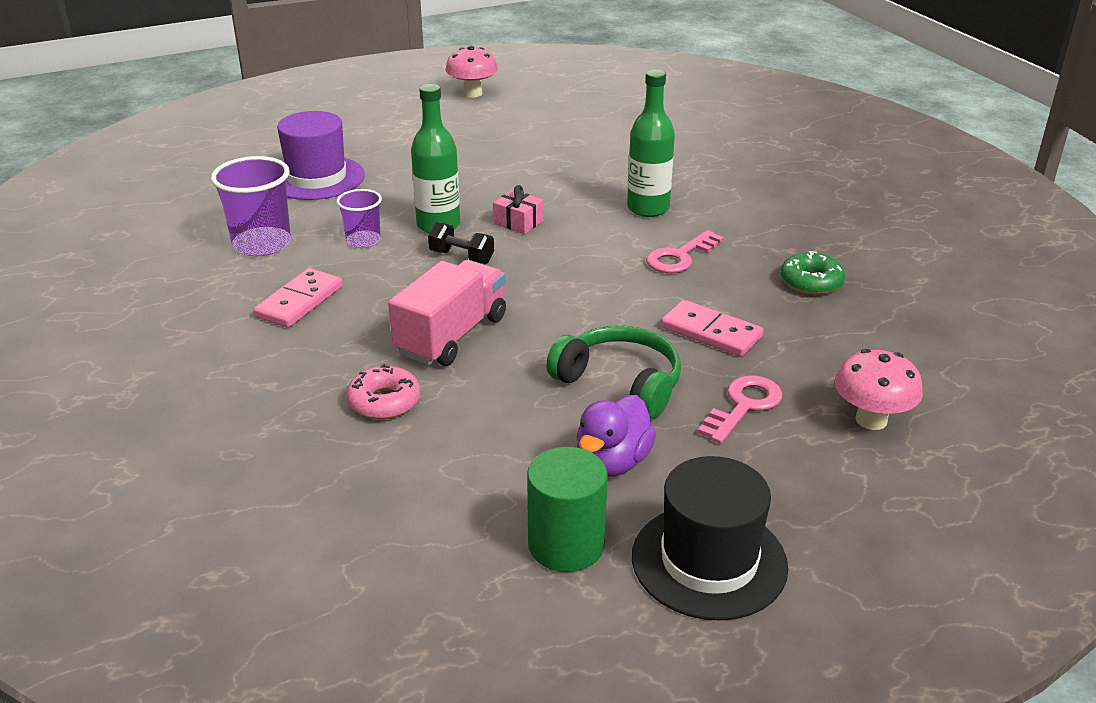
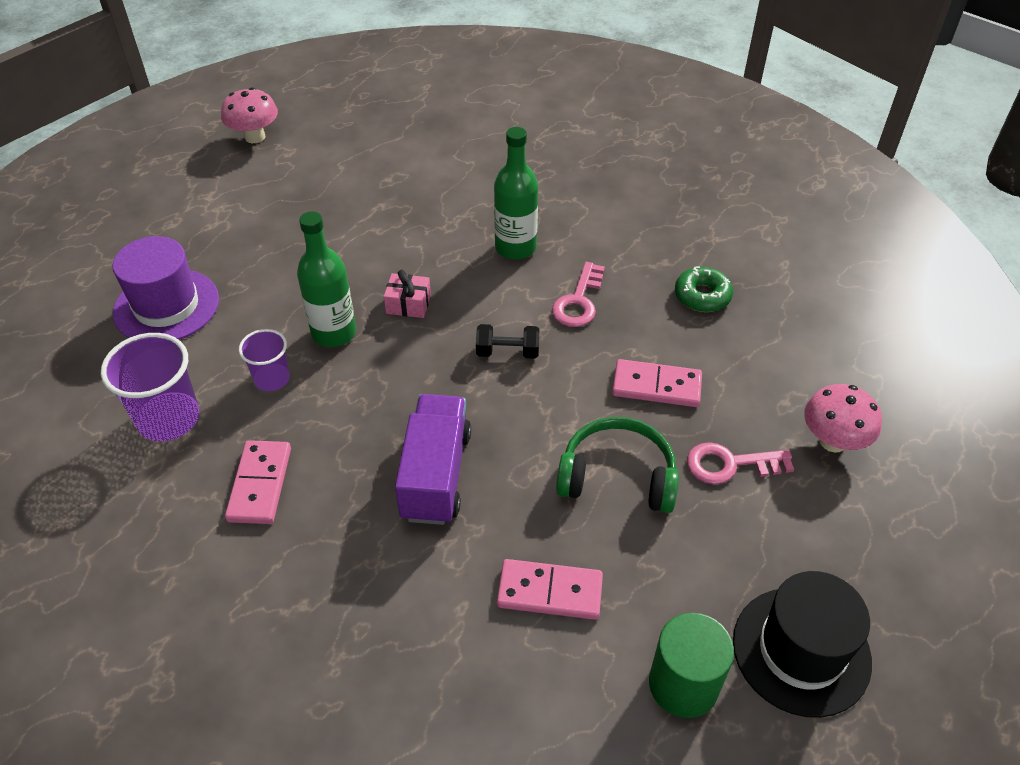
camera: 25 degrees left, 15 degrees up
pink donut [346,364,421,419] -> none
pink truck [388,260,506,366] -> purple truck [395,394,471,525]
black dumbbell [428,222,494,264] -> black dumbbell moved to [476,324,539,359]
purple duck [576,395,656,477] -> none
pink key [697,375,783,444] -> pink key turned 105 degrees counterclockwise [687,442,794,484]
none -> pink domino [497,559,603,620]

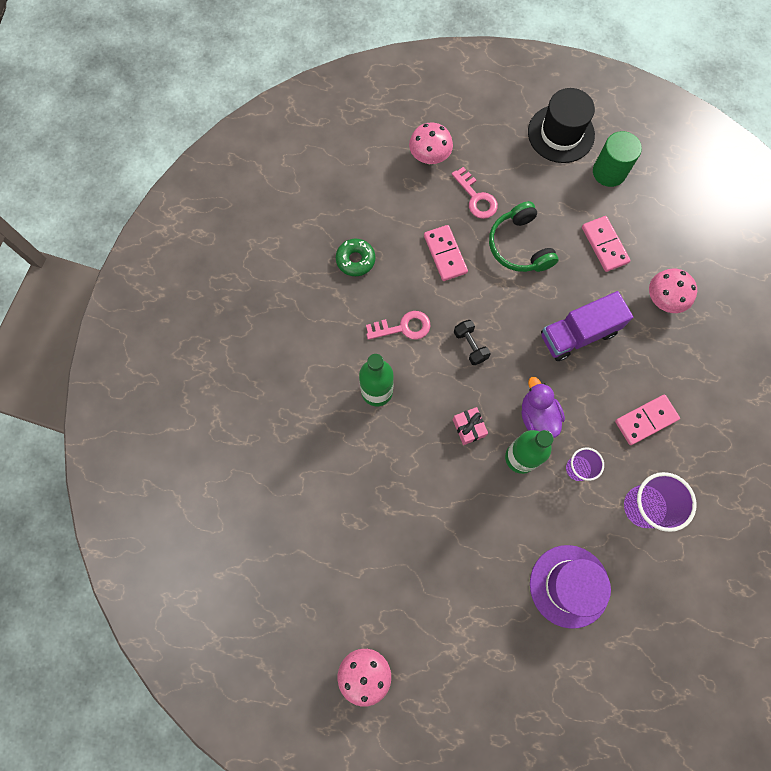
camera: 120 degrees left, 25 degrees up
none -> purple duck [521,377,565,438]
none -> pink mushroom [649,268,697,313]

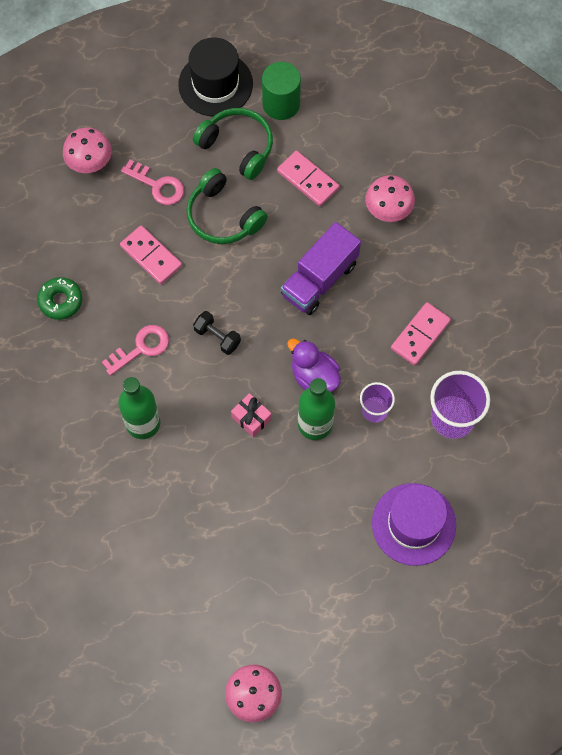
camera: 25 degrees left, 5 degrees down
none -> green headphones [193,108,273,180]

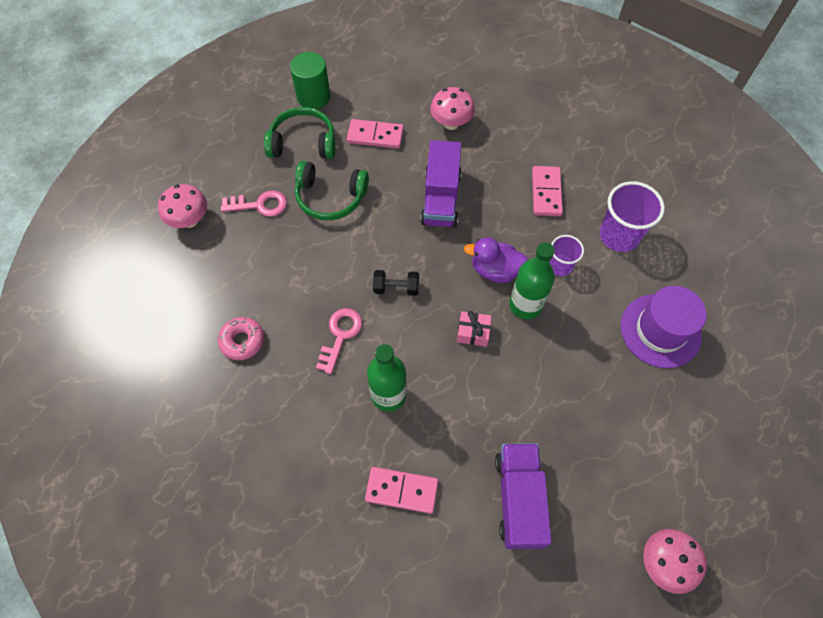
camera: 35 degrees left, 5 degrees down
green donut [37,277,82,320] -> pink donut [218,317,264,360]
pink domino [120,226,182,284] -> pink domino moved to [365,467,439,514]
black hat [178,37,253,117] -> none
none -> purple truck [495,443,552,549]

